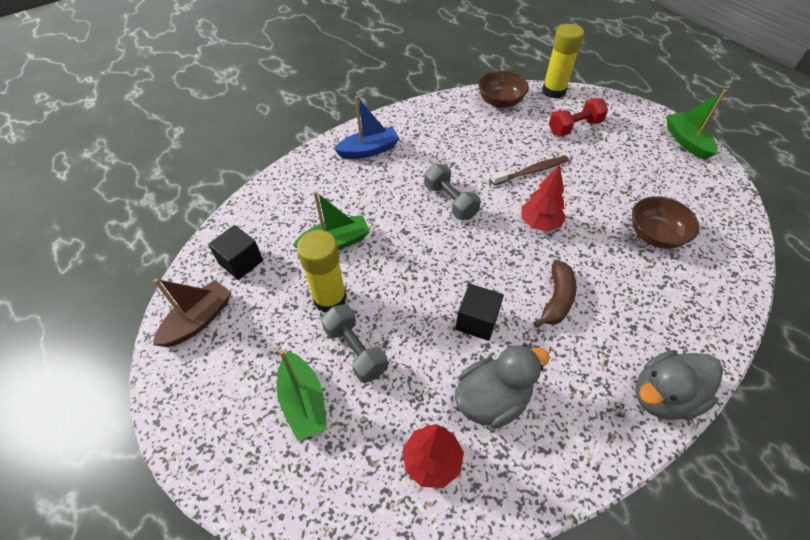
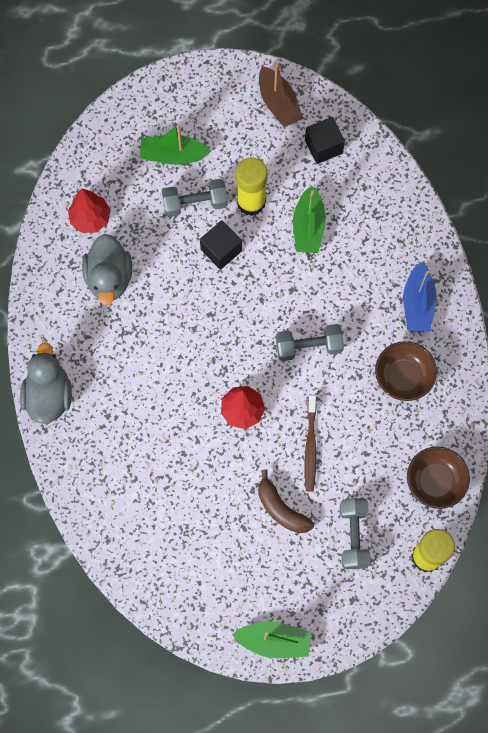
camera: 115 degrees right, 20 degrees up
black cube [455,284,504,341] -> black cube moved to [200,220,242,270]
brown banana [533,260,576,328] -> brown banana moved to [258,470,314,533]
red dumbbell [549,98,608,136] -> grey dumbbell [340,498,371,569]
brown bowl [632,196,699,249] -> brown bowl moved to [375,341,437,401]

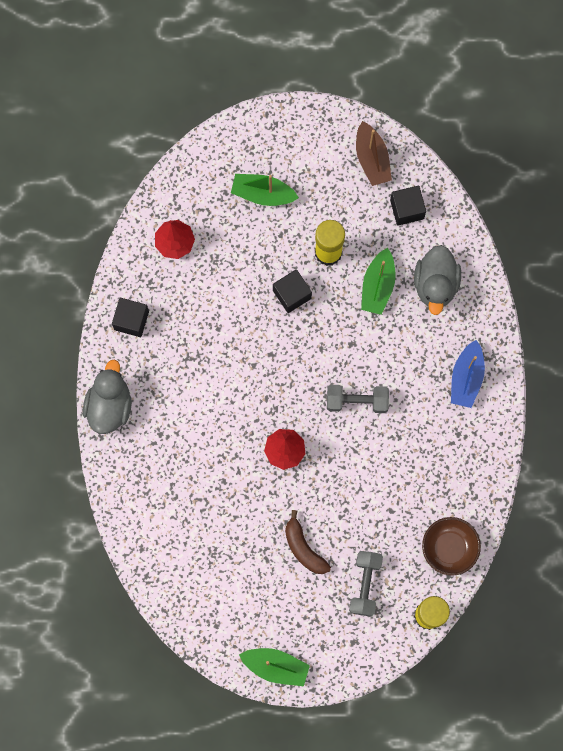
camera: 10 degrees right, 5 degrees up
grey duck [82,234,132,305] -> grey duck moved to [414,245,461,315]
grey dumbbell [162,179,228,217] -> none
brown toothbrush [305,395,317,491] -> none
brown bowl [375,341,437,401] -> none
none -> black cube [112,298,149,337]

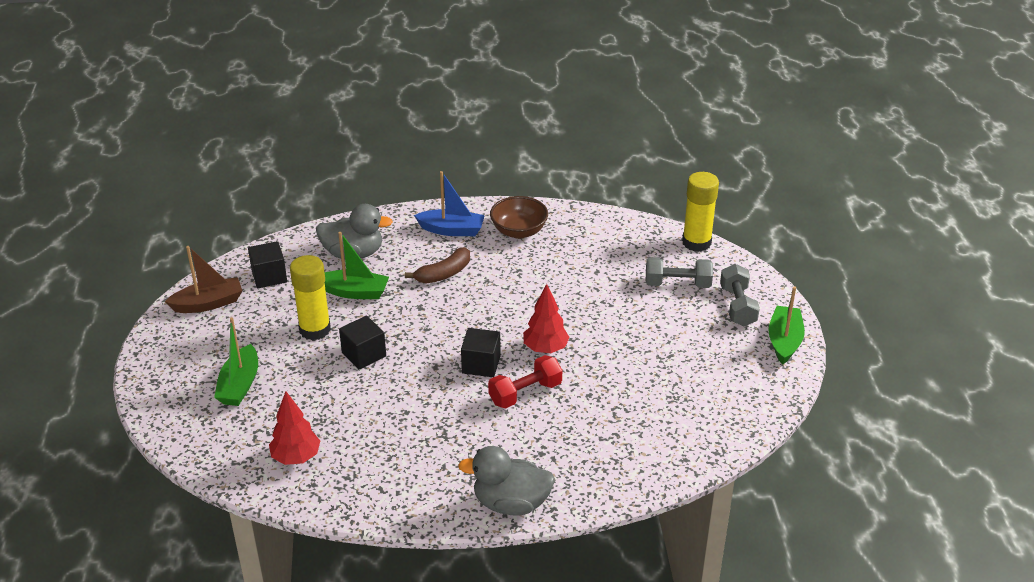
camera: 95 degrees left, 40 degrees down
black cube [112,298,149,337] -> black cube moved to [461,328,501,377]
brown banana [285,510,331,574] -> brown banana moved to [405,247,470,283]
grey dumbbell [327,385,389,413] -> grey dumbbell moved to [720,264,760,327]
brown bowl [422,517,481,576] -> brown bowl moved to [490,196,548,239]
none -> red dumbbell [488,355,562,408]

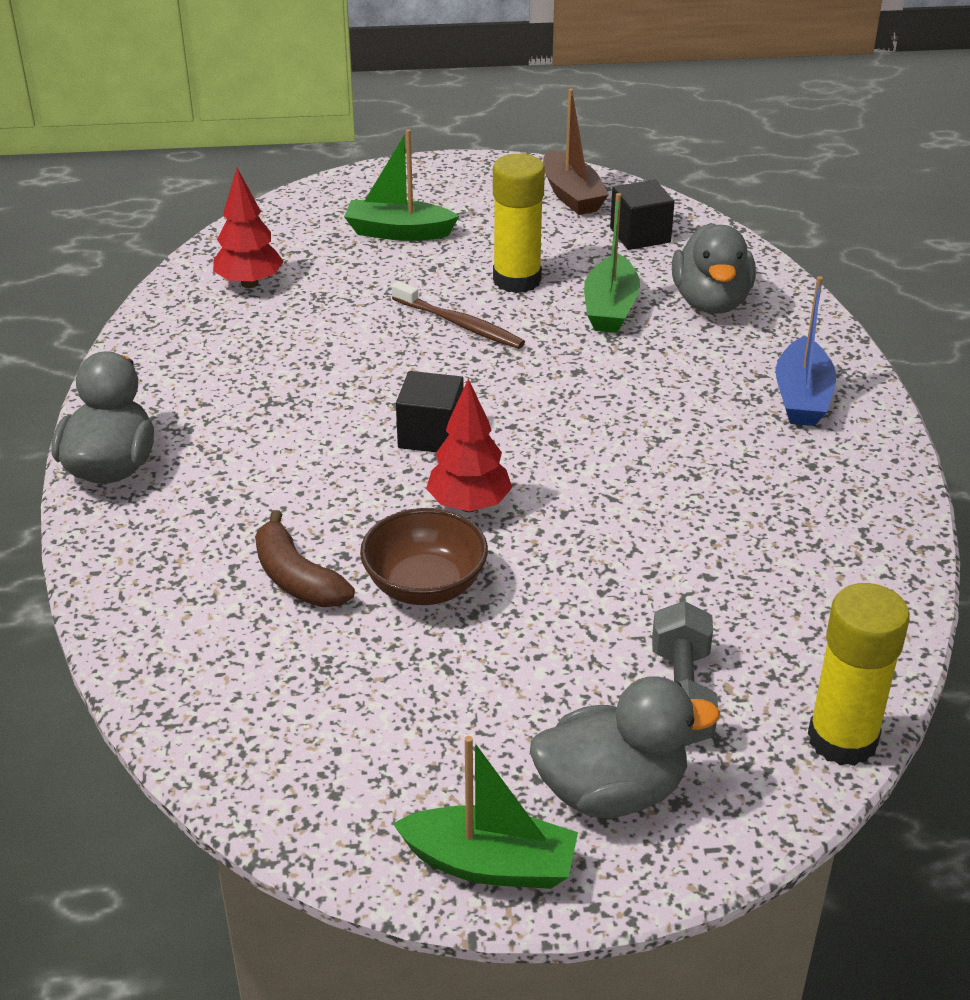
camera: 90 degrees right, 0 degrees up
black cube [339,316,386,370] -> brown toothbrush [392,281,525,349]
brown banana [405,247,470,283] -> brown banana moved to [255,510,355,607]
red dumbbell [488,355,562,408] -> none
brown bowl [490,196,548,239] -> brown bowl moved to [360,508,488,605]
grey dumbbell [720,264,760,327] -> grey duck [530,677,720,818]

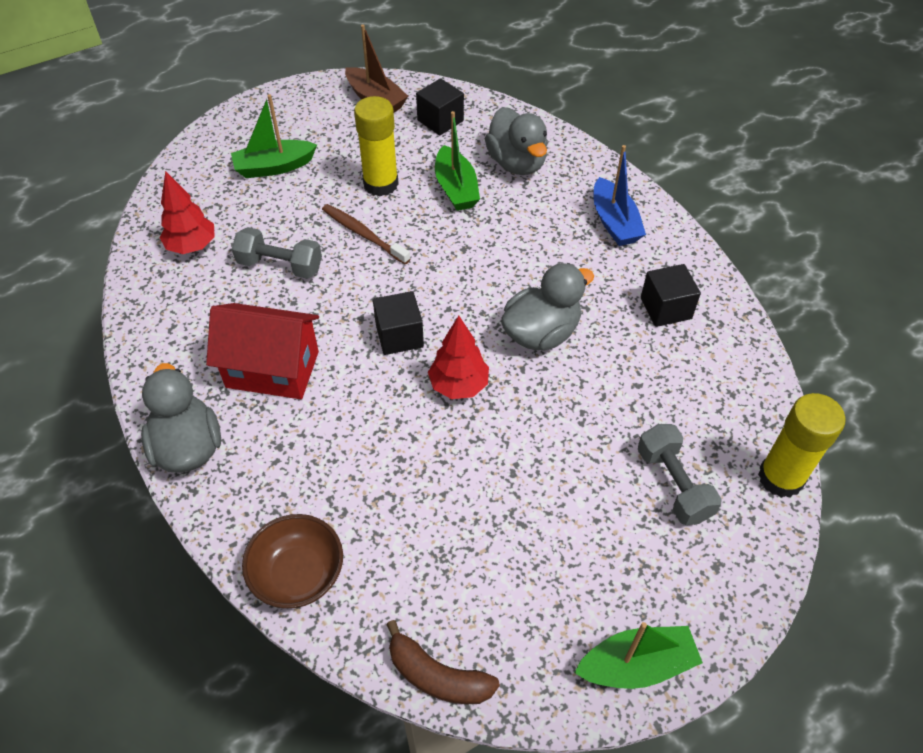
camera: 25 degrees left, 15 degrees up
brown banana [255,510,355,607] -> brown banana moved to [386,620,500,704]
brown bowl [360,508,488,605] -> brown bowl moved to [242,514,343,608]
brown toothbrush [392,281,525,349] -> brown toothbrush turned 150 degrees counterclockwise [322,204,410,264]
grey duck [530,677,720,818] -> grey duck moved to [501,263,594,350]
none -> red house [206,303,319,399]
none -> grey dumbbell [232,227,322,279]
none -> black cube [641,264,701,327]

